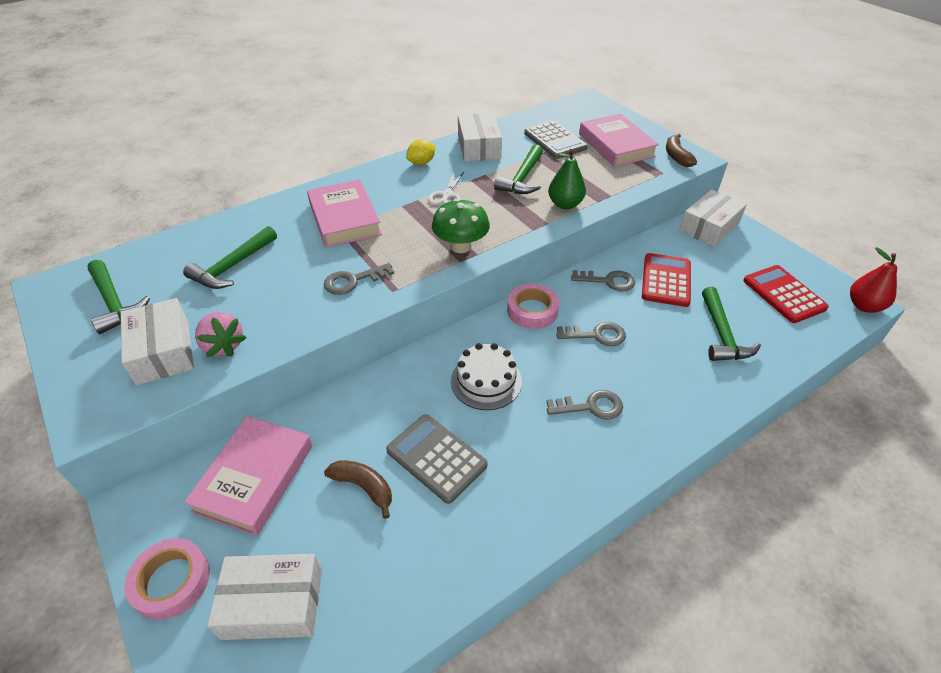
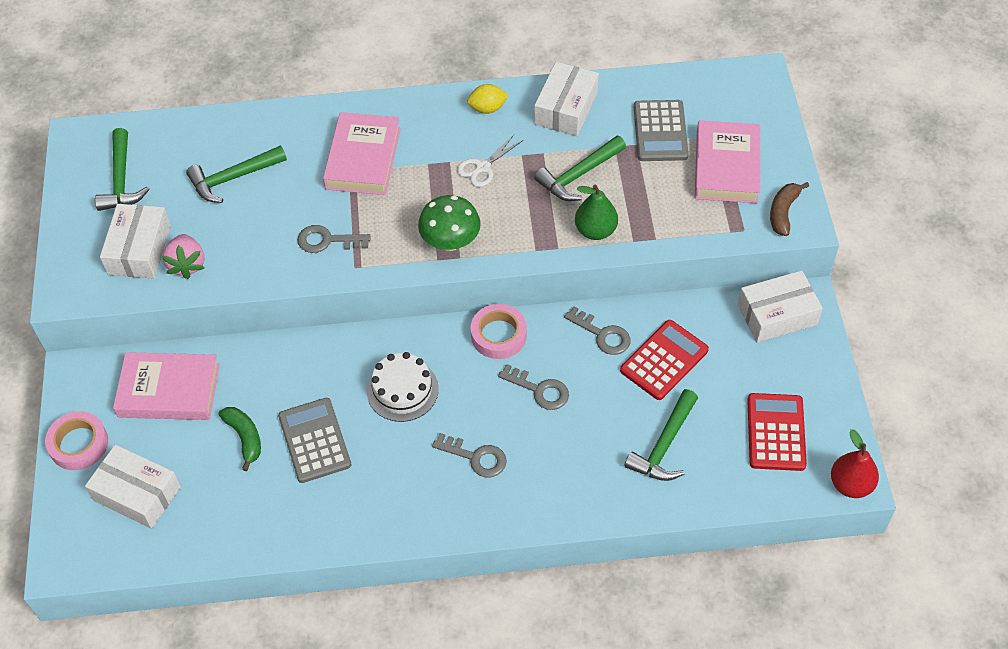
camera: 30 degrees right, 10 degrees up
pink book [184,416,313,536] -> pink book turned 45 degrees clockwise [113,352,220,420]
brown banana [324,460,392,519] -> green banana [218,407,261,471]

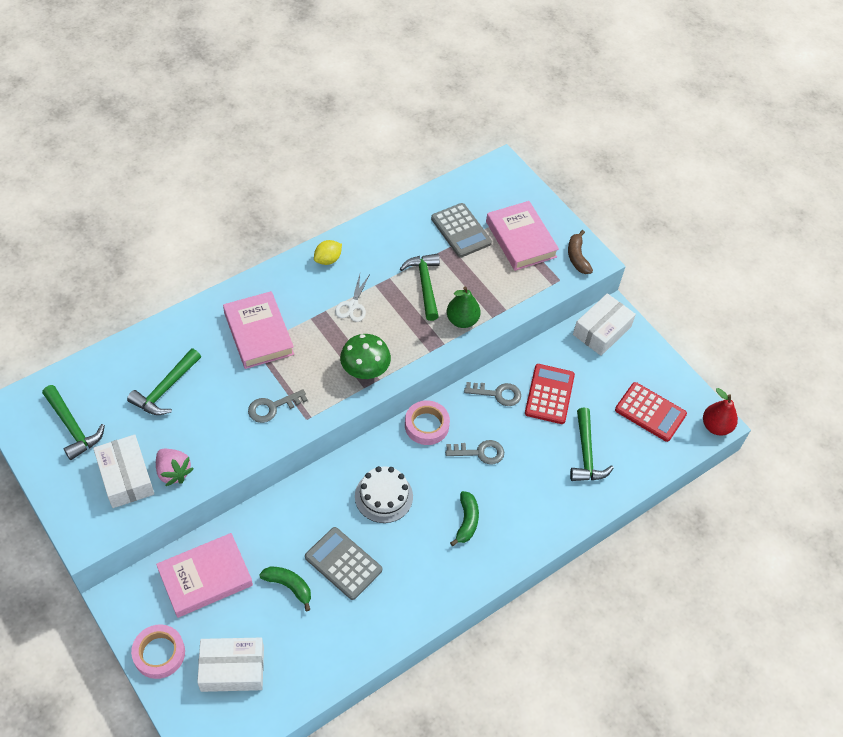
camera: 35 degrees left, 0 degrees up
grey key [432,433,507,477] -> green banana [450,491,479,546]
white box [534,62,599,136] -> none
green hammer [534,136,626,201] -> green hammer turned 150 degrees clockwise [400,254,440,321]
red calculator [747,393,807,471] -> red calculator turned 150 degrees clockwise [615,382,687,442]

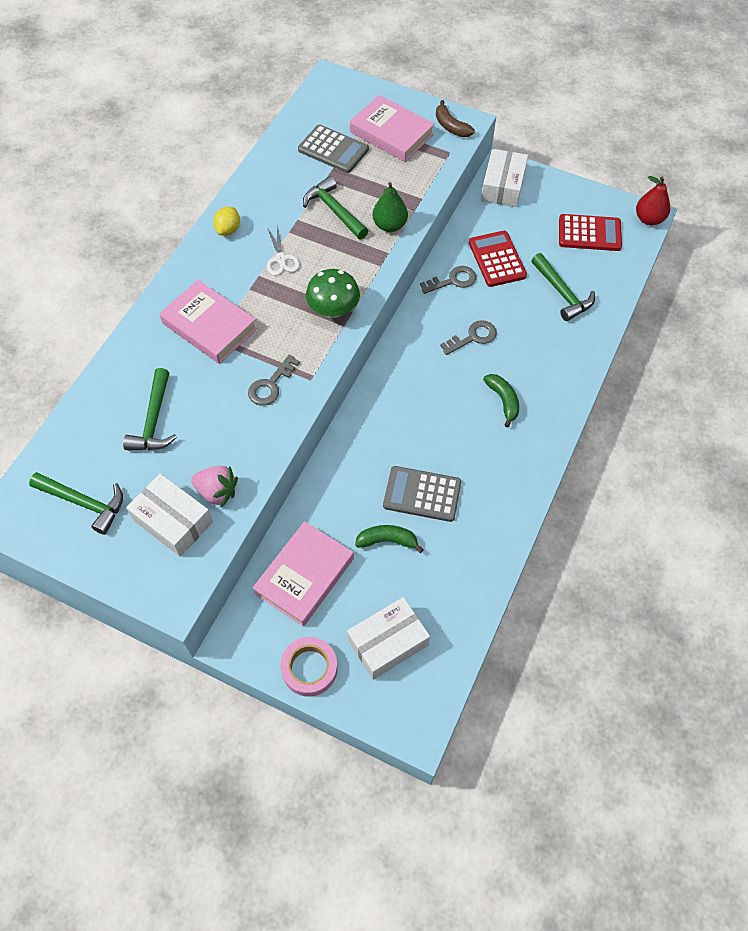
camera: 25 degrees left, 5 degrees up
white cake [355,466,413,523] -> none
pink tape [405,400,450,445] -> none

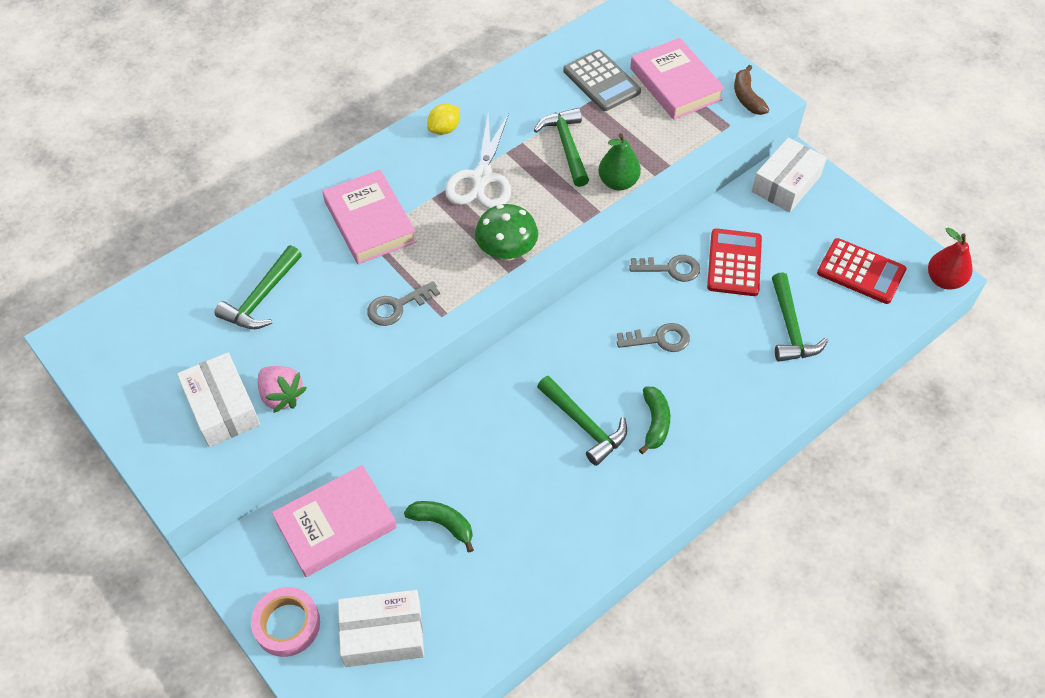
camera: 25 degrees right, 5 degrees down
green hammer [29,472,123,535] -> green hammer moved to [537,376,627,466]
white scissors [267,224,300,276] -> white scissors [445,113,511,209], size x1.71
grey calculator [383,466,462,522] -> none

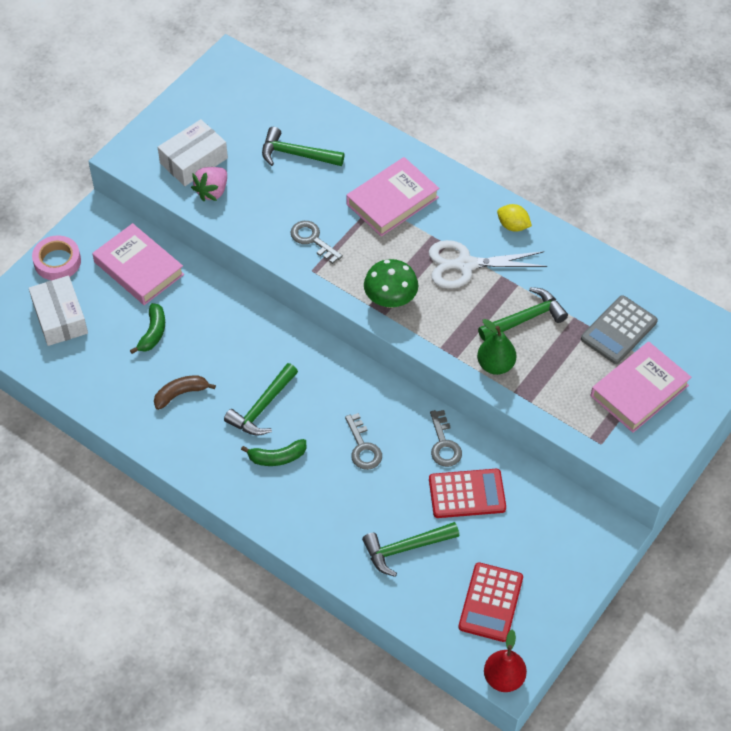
camera: 75 degrees right, 0 degrees up
brown banana [734,65,769,115] -> brown banana moved to [154,376,216,410]
white box [752,137,827,212] -> none

